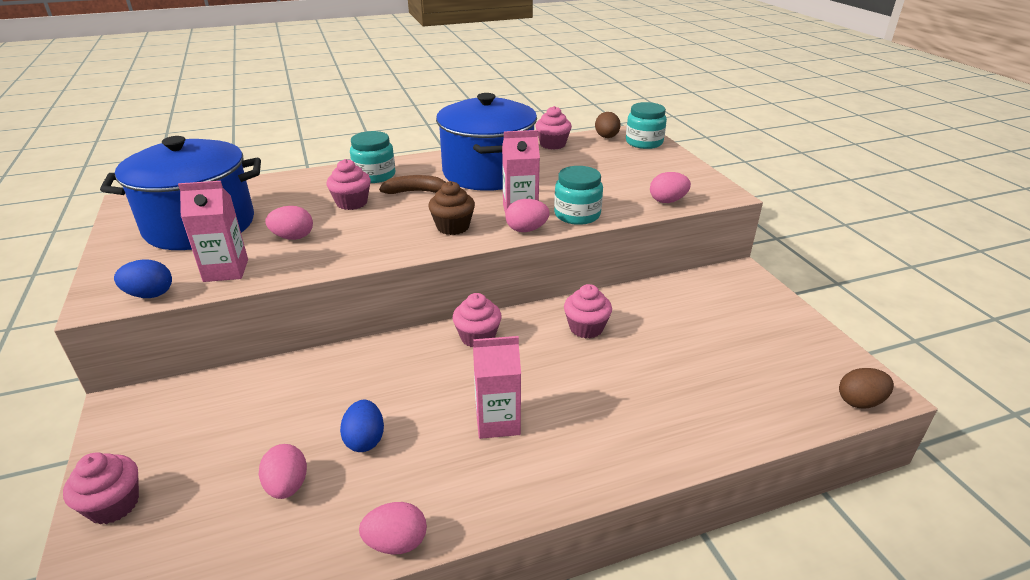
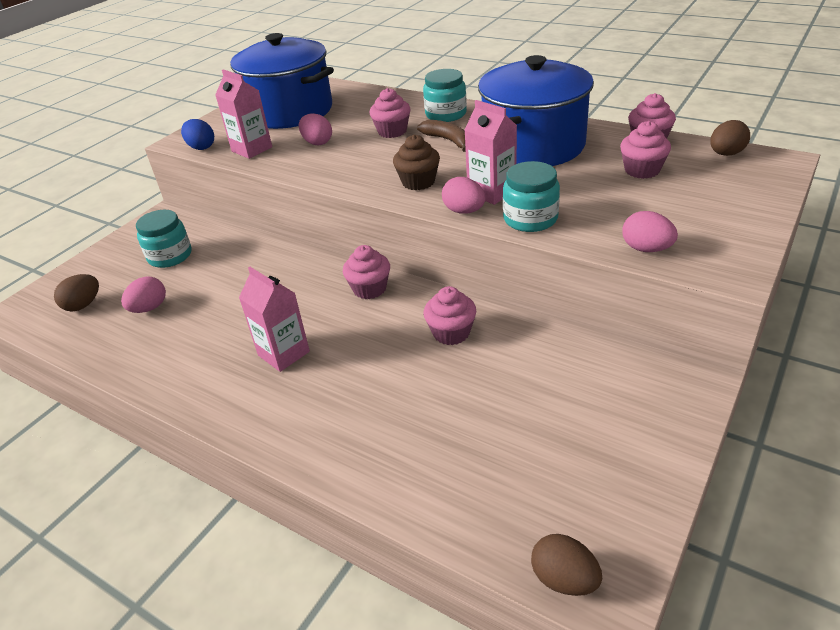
camera: 55 degrees right, 5 degrees up
pink cupcake [63,452,139,524] -> pink cupcake moved to [620,121,671,179]
blue egg [340,400,384,452] -> none
pink egg [359,502,427,555] -> none
turquoise jar [626,102,667,149] -> turquoise jar moved to [136,210,192,268]
none -> brown egg [54,274,99,312]

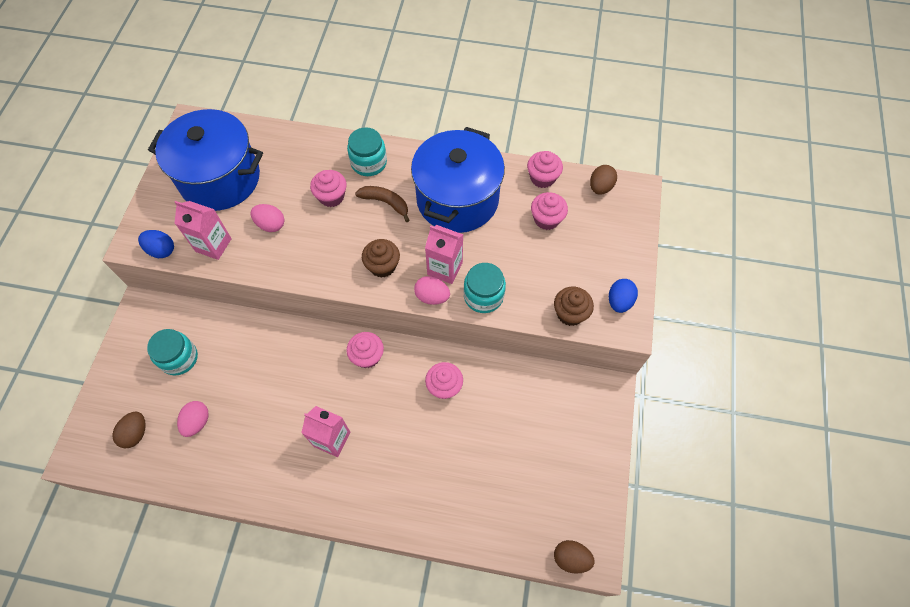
camera: 25 degrees left, 25 degrees up
pink egg [622,211,678,252] -> brown cupcake [554,287,594,326]
none -> blue egg [609,279,638,313]

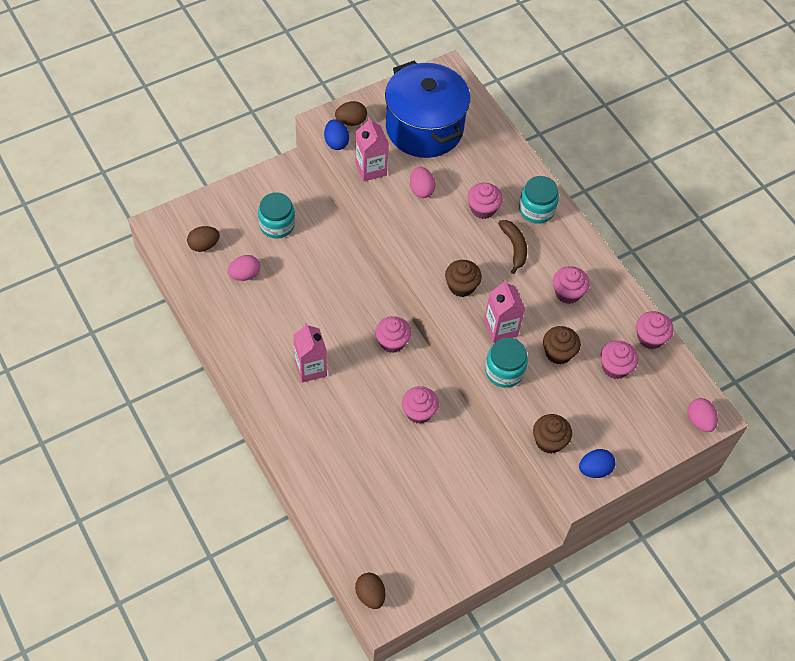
camera: 45 degrees right, 5 degrees down
blue pot [411,127,505,233] -> pink cupcake [553,266,589,304]
pink egg [414,276,450,305] -> pink egg moved to [688,398,718,432]
brown egg [590,165,617,195] -> brown egg moved to [335,101,367,126]
none -> brown cupcake [543,326,581,364]

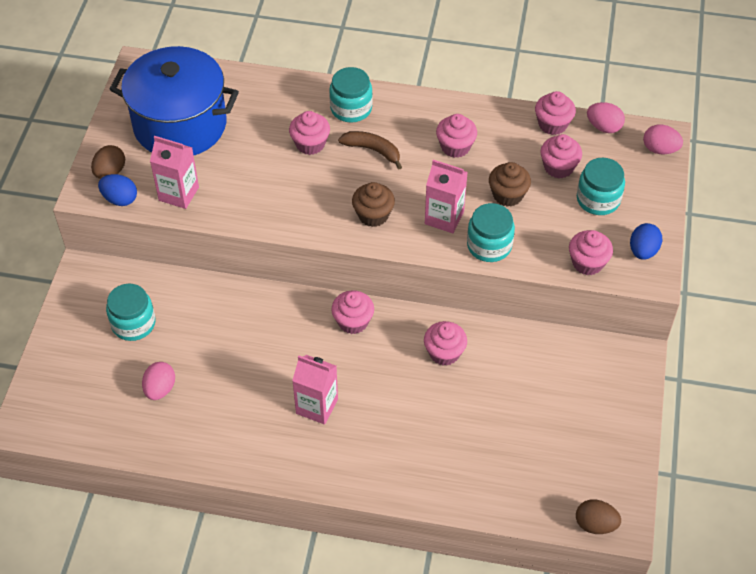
camera: 45 degrees left, 5 degrees down
brown egg [187,226,220,252] -> none
pink egg [410,167,436,198] -> pink egg moved to [587,102,625,133]
brown cupcake [533,414,572,453] -> pink cupcake [569,230,613,275]
none -> turquoise jar [577,158,625,215]

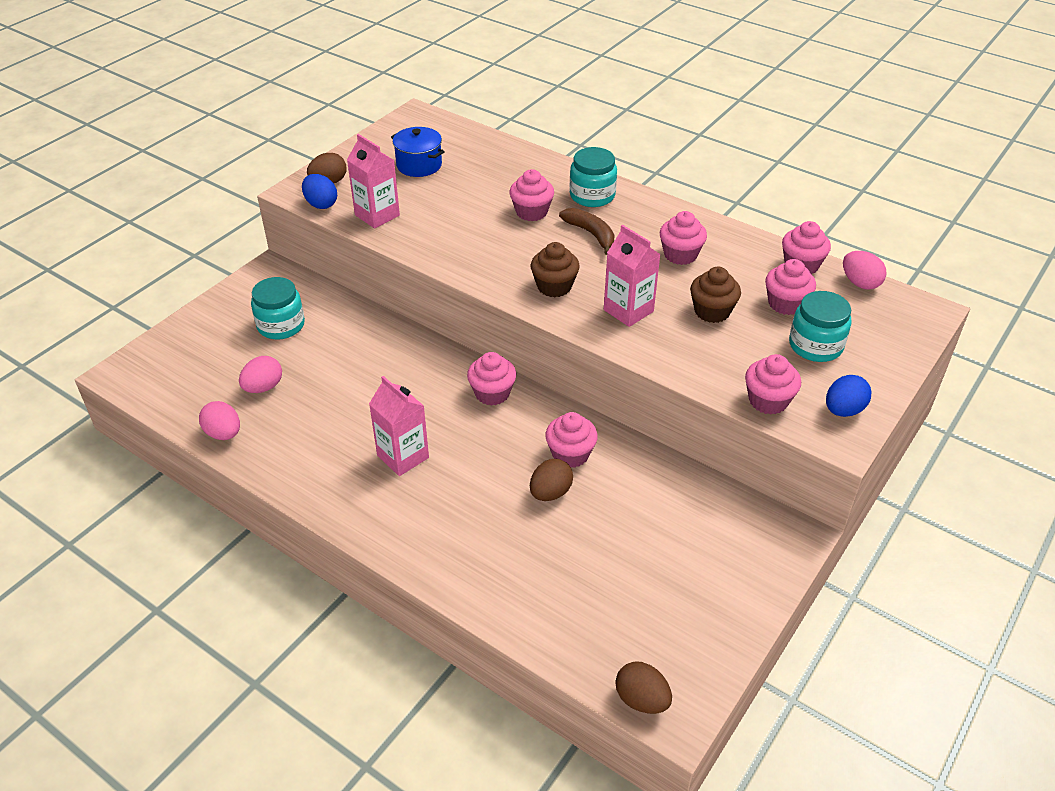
camera: 25 degrees right, 10 degrees down
blue pot [109,46,239,155] -> blue pot [391,127,445,177], size x0.47
turquoise jar [467,203,515,262] -> none
pink egg [643,124,683,154] -> pink egg moved to [199,401,240,440]
none -> brown egg [530,459,573,501]

